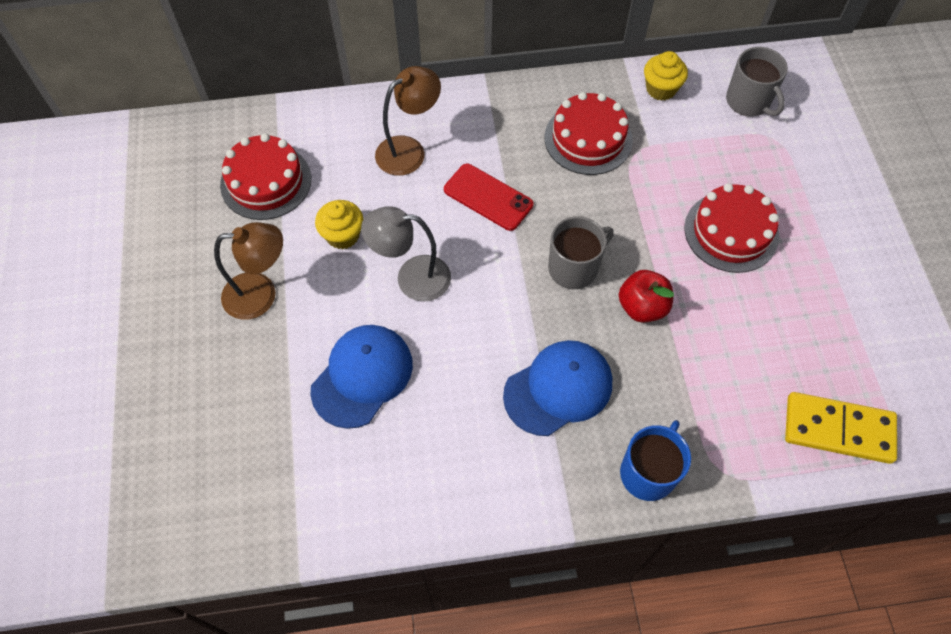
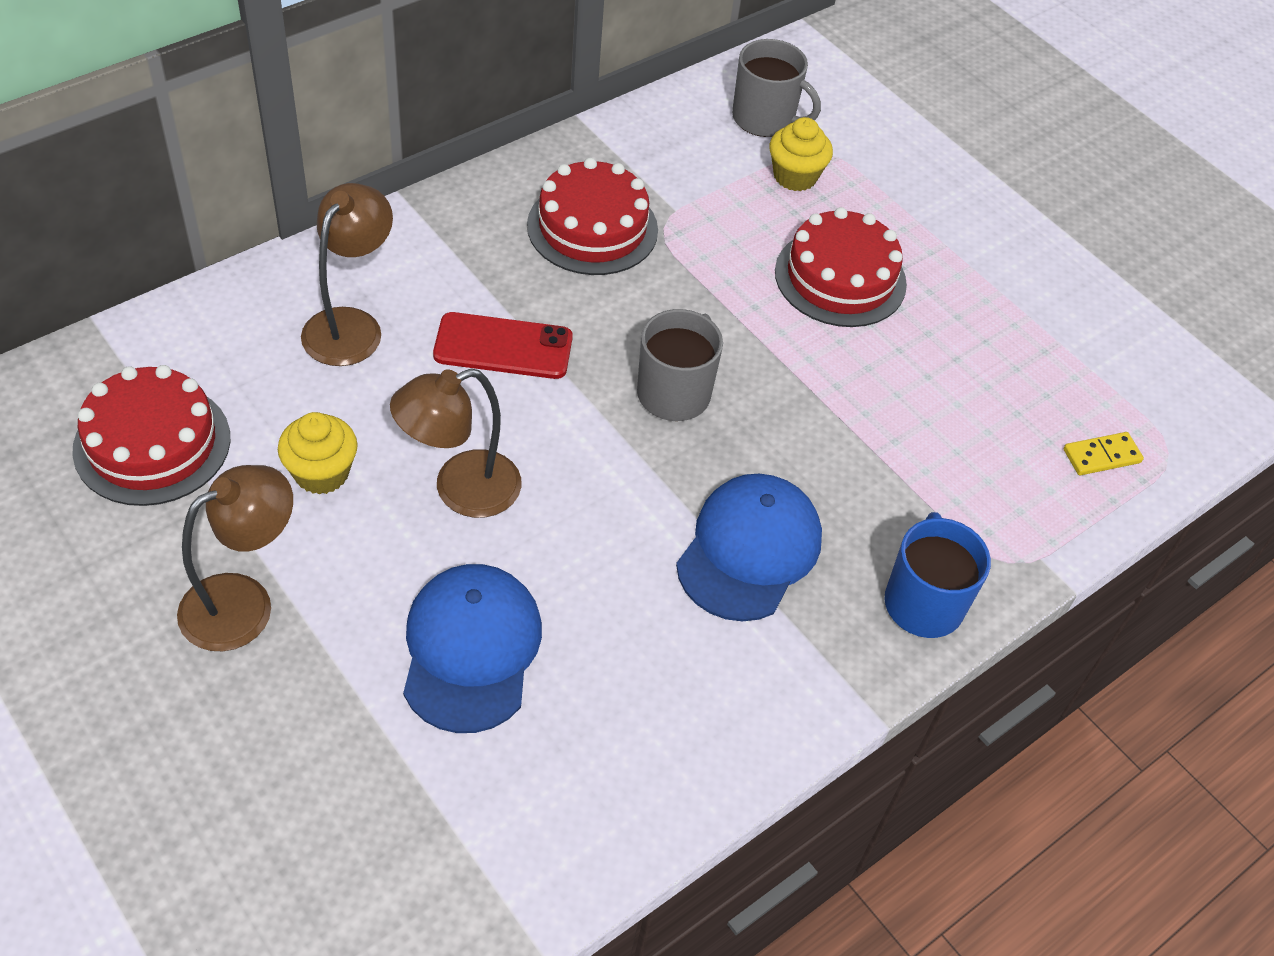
camera: 35 degrees left, 10 degrees down
grey lamp [361,206,451,302] -> brown lamp [390,369,522,518]
red apple [619,270,674,323] -> none
yellow cupcake [644,51,688,101] -> yellow cupcake moved to [770,117,833,191]
yellow domino [785,392,897,464] -> yellow domino [1064,432,1144,475], size x0.50

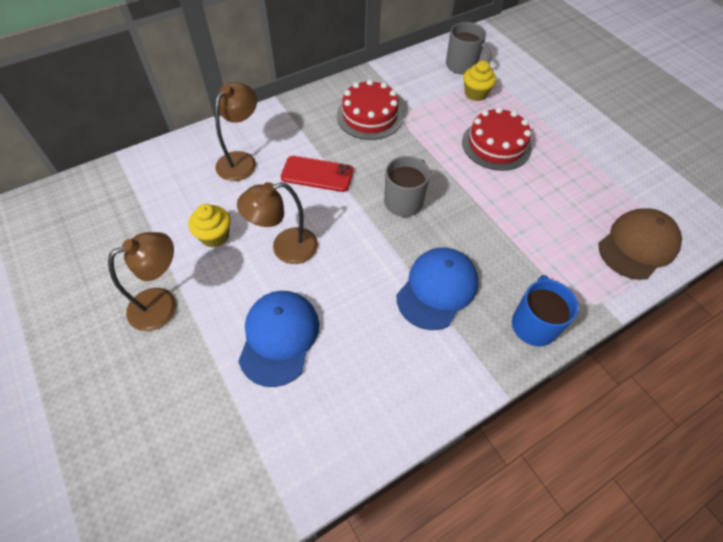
camera: 10 degrees right, 5 degrees up
red cake [72,365,230,506] -> none
yellow domino [1064,432,1144,475] -> brown cap [599,208,682,280]

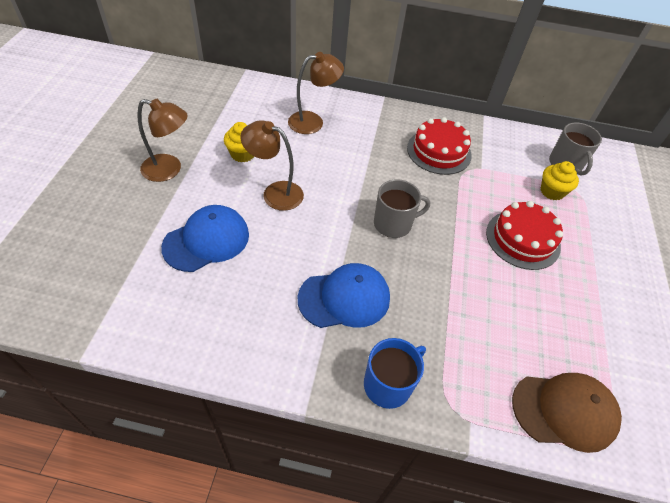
camera: 40 degrees right, 5 degrees down
red phone [281,156,353,192] -> none

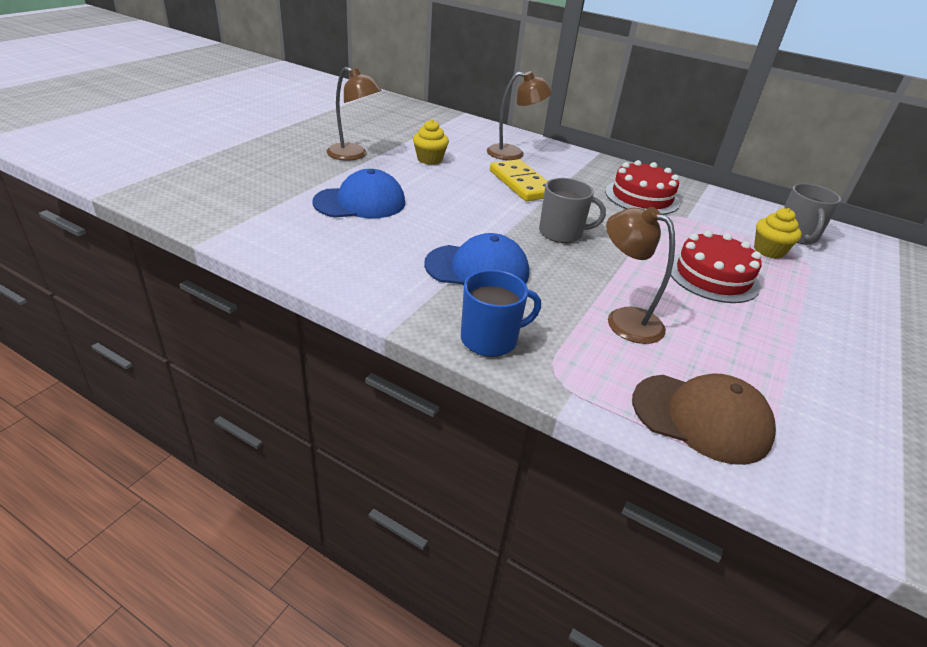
camera: 20 degrees right, 15 degrees down
brown lamp [241,120,304,211] -> brown lamp moved to [606,207,675,344]
none -> yellow domino [490,159,548,201]

